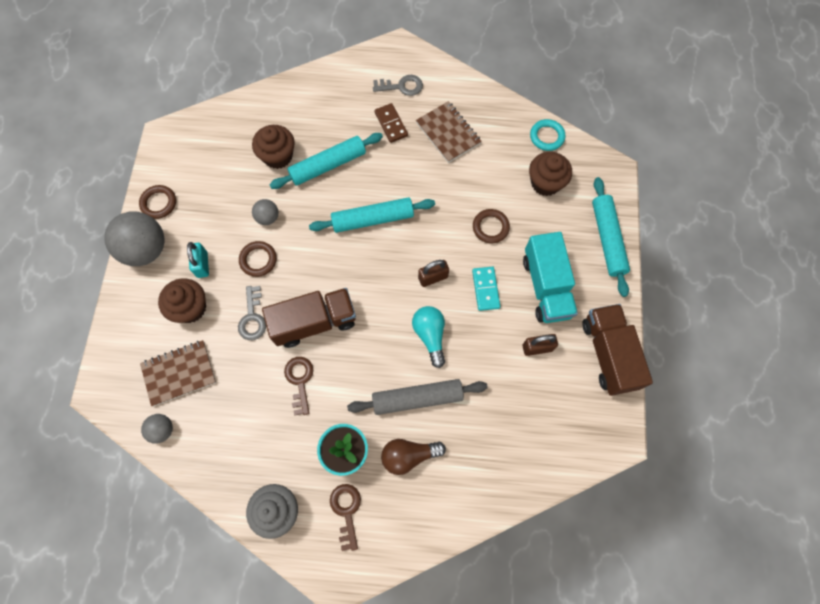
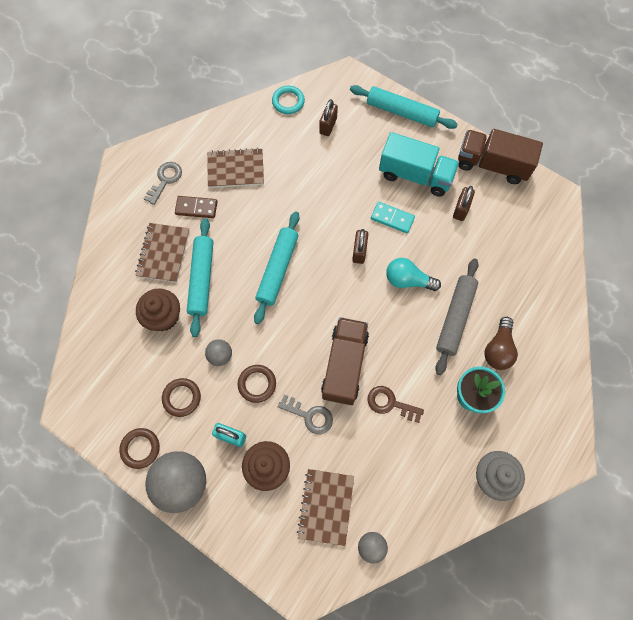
camera: 60 degrees left, 0 degrees up
brown key [330,484,361,551] -> none
brown ring [473,209,510,243] -> brown ring moved to [162,378,201,417]
brown cupcake [529,152,572,196] -> brown padlock [319,99,338,136]
none -> brown notebook [135,223,190,283]

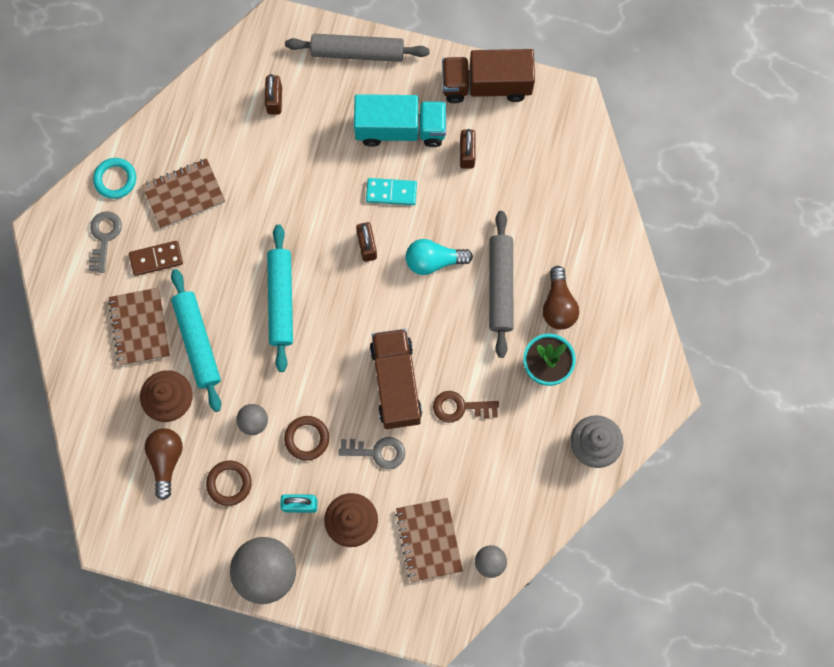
camera: 20 degrees left, 5 degrees up
brown ring [119,428,160,469] -> none
turquoise ring [272,86,305,114] -> turquoise ring moved to [93,158,136,199]
turquoise rolling pin [350,85,458,129] -> grey rolling pin [285,34,430,62]
none -> brown light bulb [145,428,183,500]

